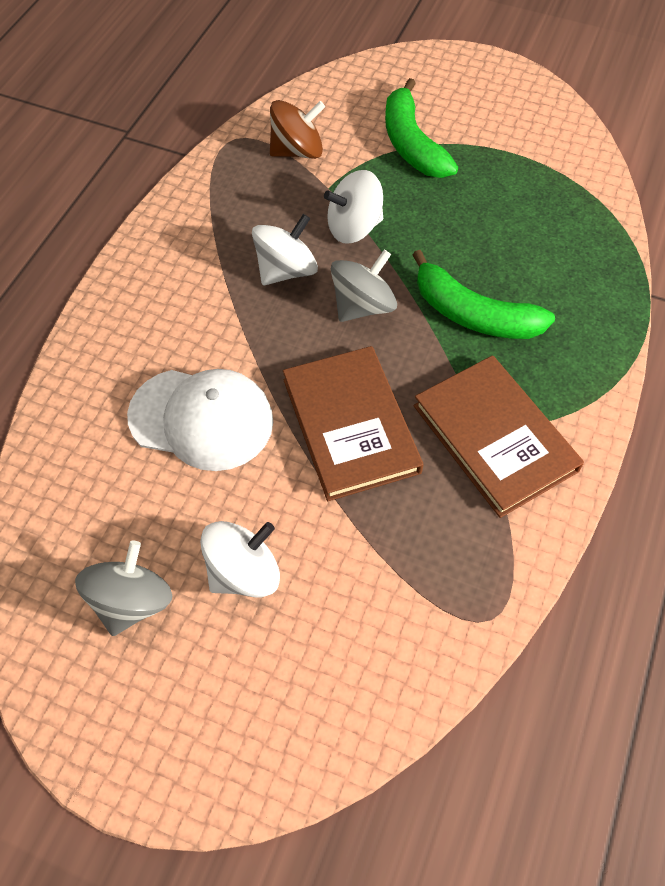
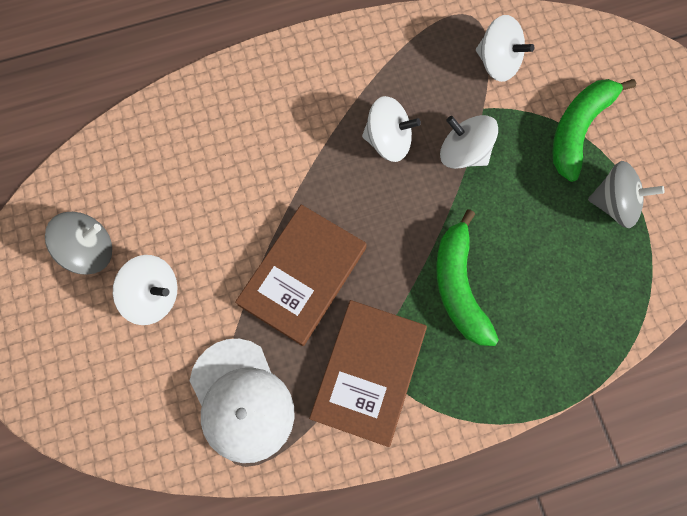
camera: 50 degrees right, 15 degrees up
white cap [127,369,273,471] -> white cap moved to [190,339,295,463]
brown spinning top [270,100,325,159] -> white spinning top [476,15,534,82]
grey spinning top [331,250,397,322] -> grey spinning top moved to [588,161,664,228]

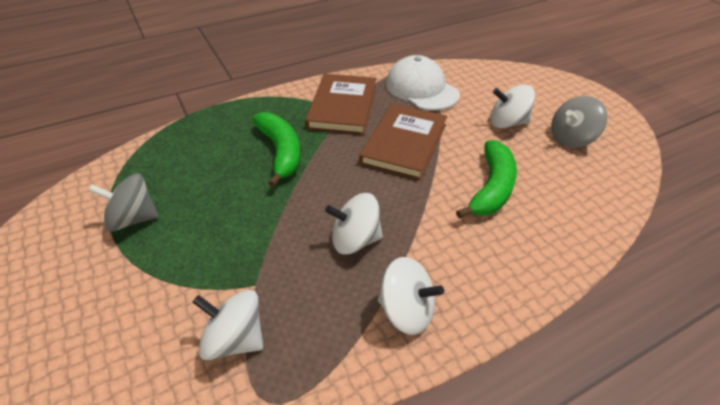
camera: 170 degrees right, 30 degrees down
white spinning top [440,115,498,169] -> white spinning top moved to [378,257,444,335]
green banana [552,79,636,182] -> green banana moved to [456,140,517,219]

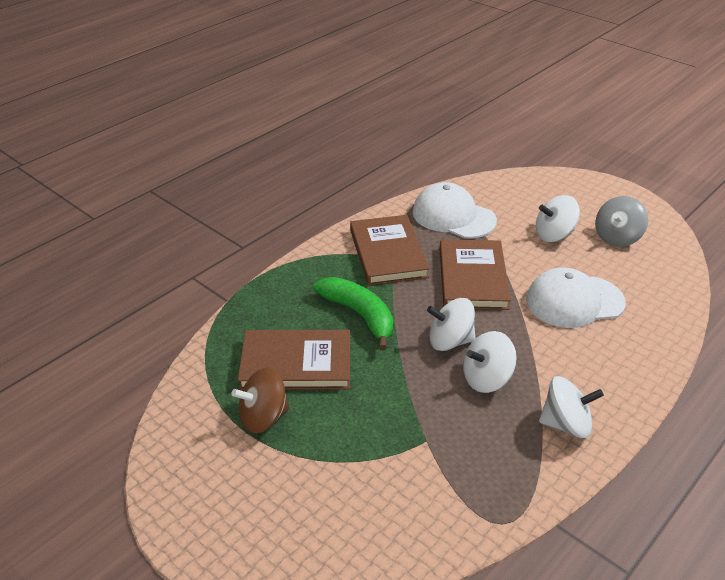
camera: 20 degrees left, 5 degrees down
grey spinning top [88,173,159,232] -> brown spinning top [231,368,290,433]
white spinning top [192,290,263,360] -> white spinning top moved to [427,298,476,351]
green banana [456,140,517,219] -> white cap [526,267,626,328]
none -> brown book [238,330,350,390]

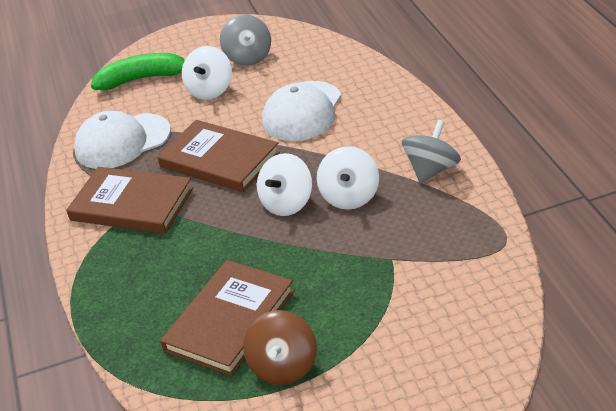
camera: 55 degrees left, 0 degrees up
green banana [313,277,393,350] -> green banana moved to [91,53,185,90]
white spinning top [539,376,604,438] -> grey spinning top [402,120,461,183]

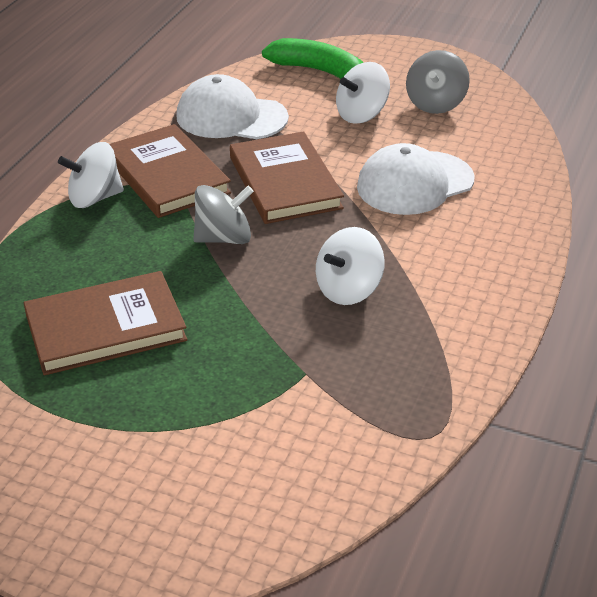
camera: 35 degrees right, 0 degrees up
brown spinning top [243,310,317,385] -> none
white spinning top [257,153,312,216] -> white spinning top moved to [58,142,124,208]
grey spinning top [402,120,461,183] -> grey spinning top moved to [193,185,254,244]

